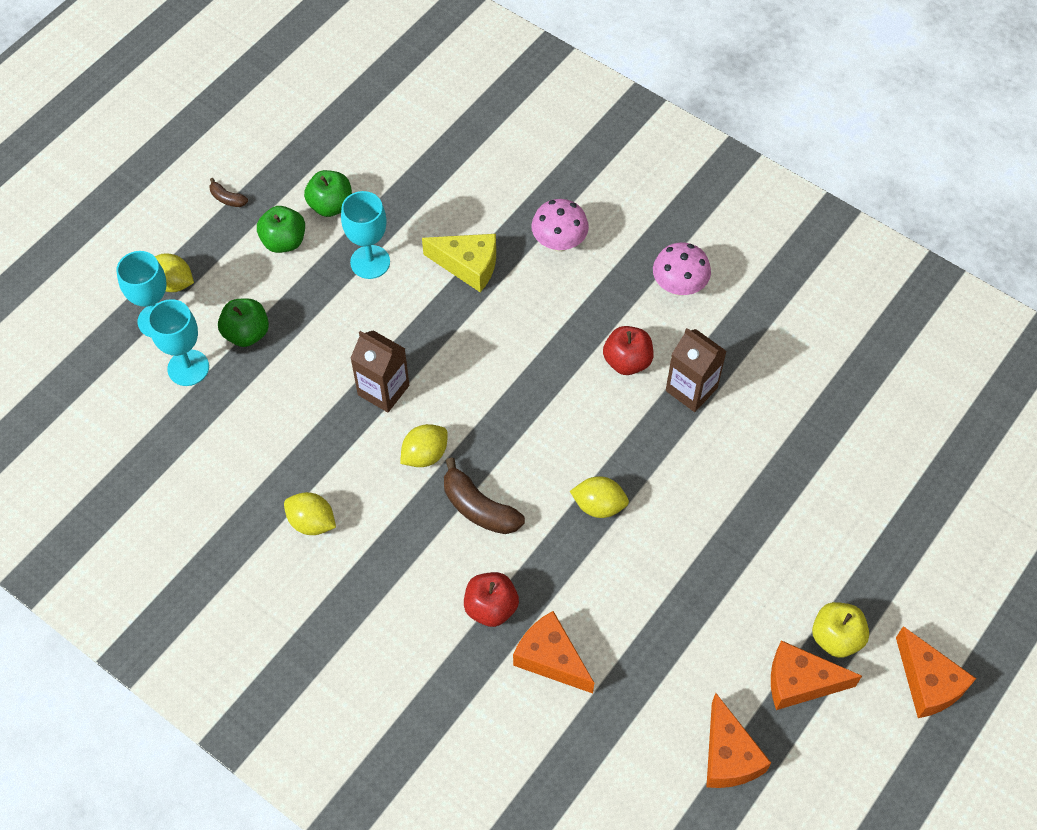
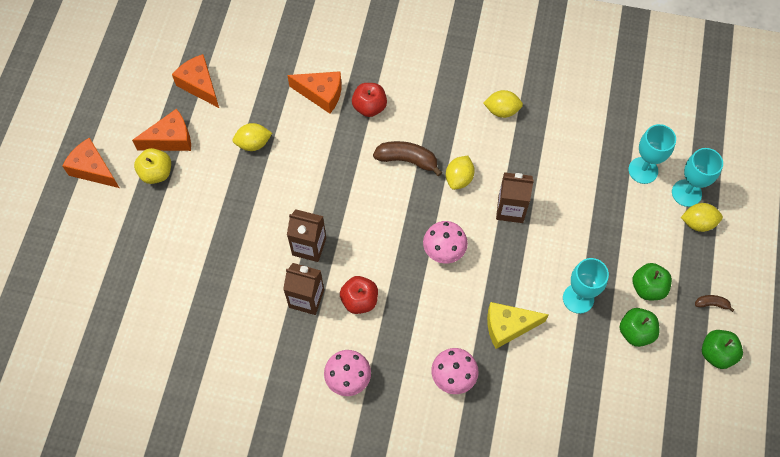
camera: 155 degrees right, 5 degrees up
green apple [218,298,269,347] -> green apple moved to [702,330,743,369]
yellow lemon [570,476,629,518] -> yellow lemon moved to [233,123,272,151]
none -> brown carton [287,209,326,262]
none -> pink mushroom [423,221,468,264]

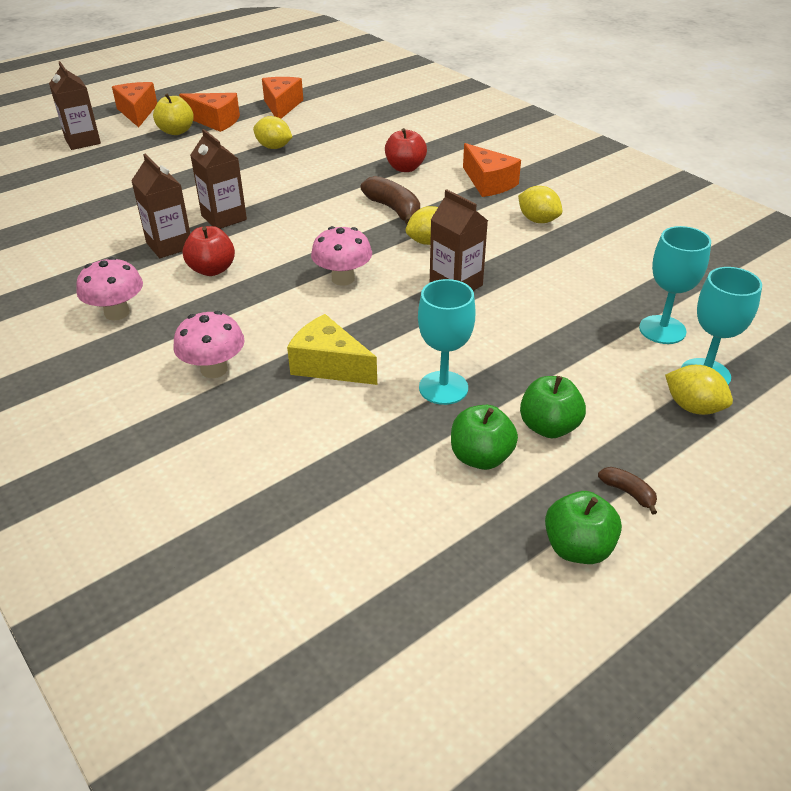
camera: 40 degrees right, 25 degrees down
orange cheese [287,71,341,114] -> orange cheese moved to [463,143,521,197]
none -> brown carton [49,61,101,150]

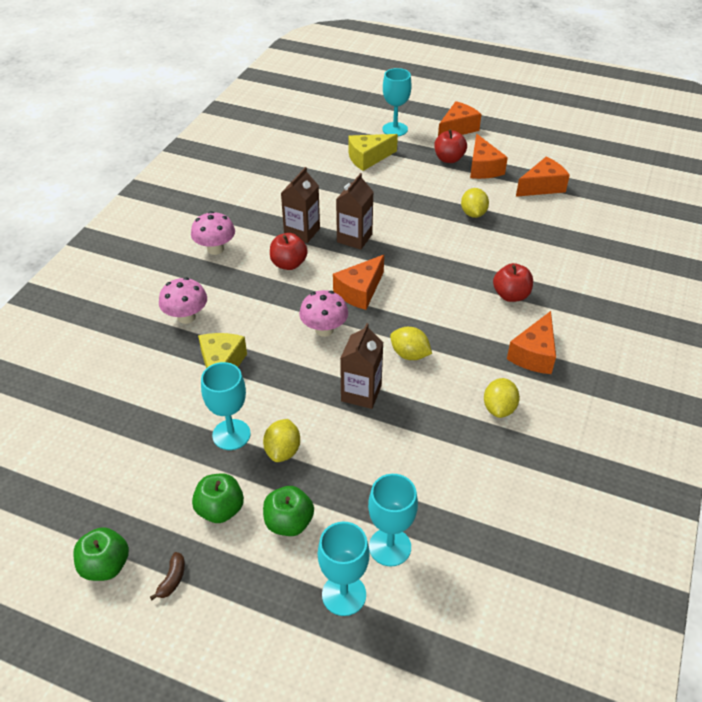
camera: 60 degrees right, 5 degrees up
brown carton [49,61,101,150] -> turquoise goblet [382,68,411,136]
yellow apple [153,93,194,135] -> red apple [434,129,467,163]
brown banana [360,176,420,224] -> none
green apple [451,405,518,470] -> green apple moved to [263,486,314,536]
yellow lemon [665,365,733,415] -> yellow lemon moved to [263,419,300,462]
none -> orange cheese [333,255,384,310]
none -> yellow cheese [348,134,398,171]

